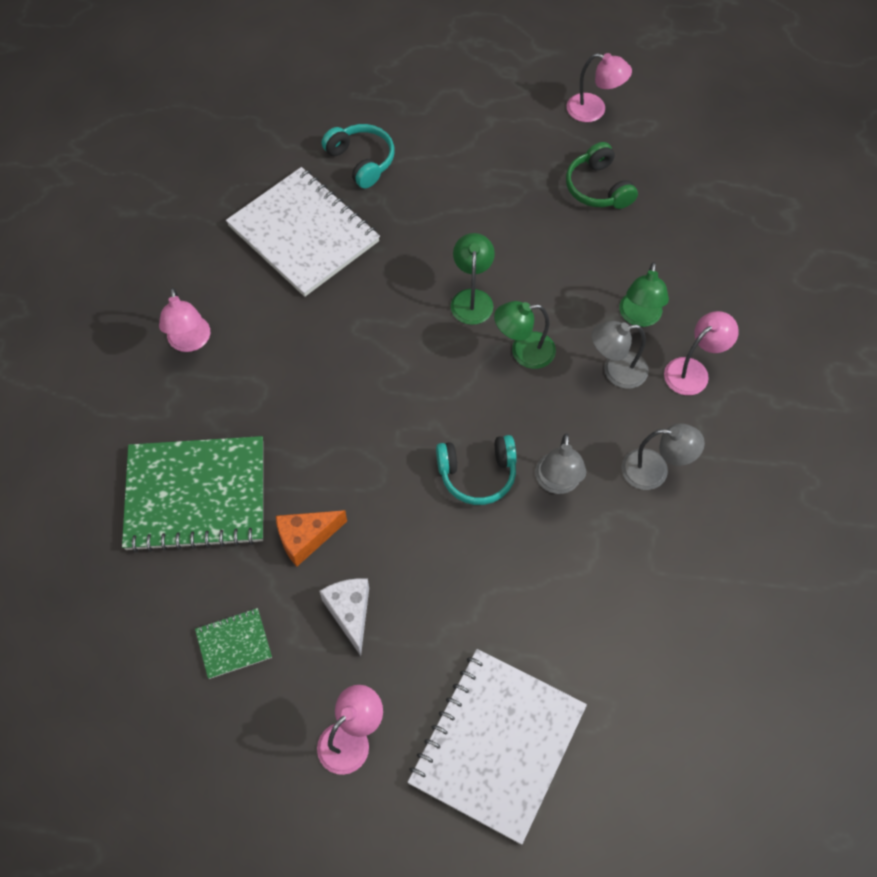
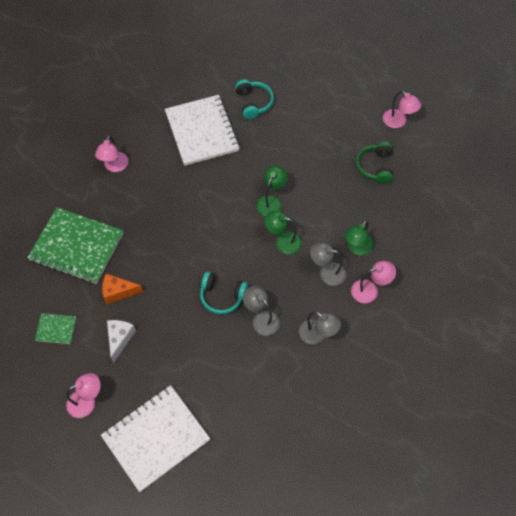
camera: 25 degrees right, 0 degrees up
grey lamp [535,433,587,494] -> grey lamp turned 105 degrees clockwise [243,286,280,336]

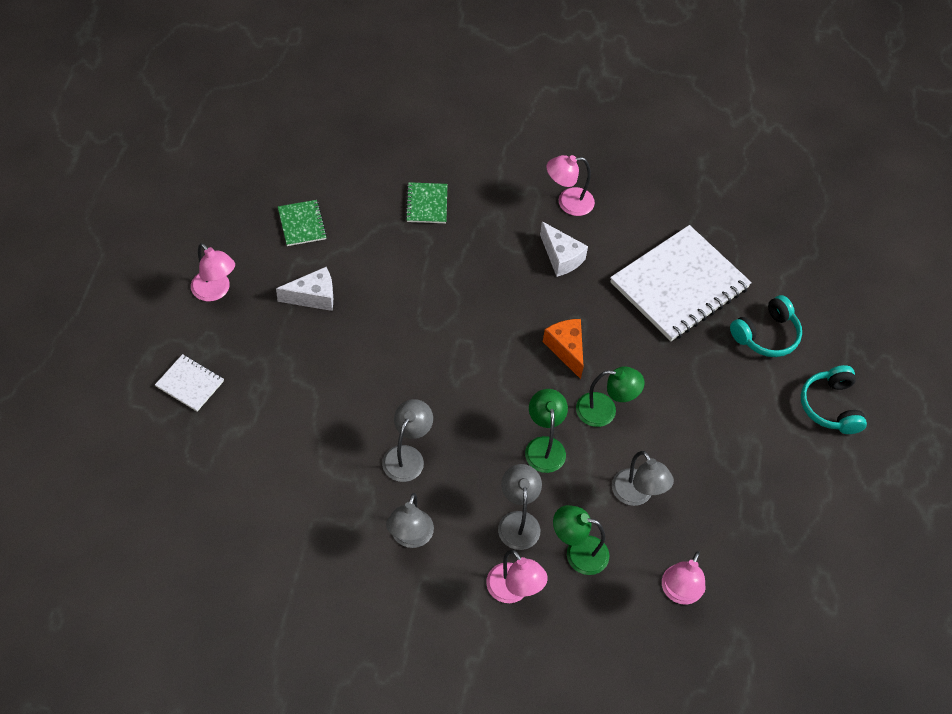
camera: 65 degrees right, 5 degrees down
green notebook [27,207,123,284] -> green notebook [405,182,447,223], size x0.45
white notebook [101,385,210,492] -> white notebook [155,354,224,412], size x0.45
orange cheese [102,274,143,304] -> orange cheese moved to [543,319,584,379]
turquoise headphones [200,271,248,314] -> turquoise headphones moved to [801,365,867,434]
green headphones [356,142,393,184] -> none
pink lamp [383,91,421,128] -> pink lamp moved to [662,551,706,605]
none -> white cheese [540,222,588,277]
none -> grey lamp [612,451,674,506]

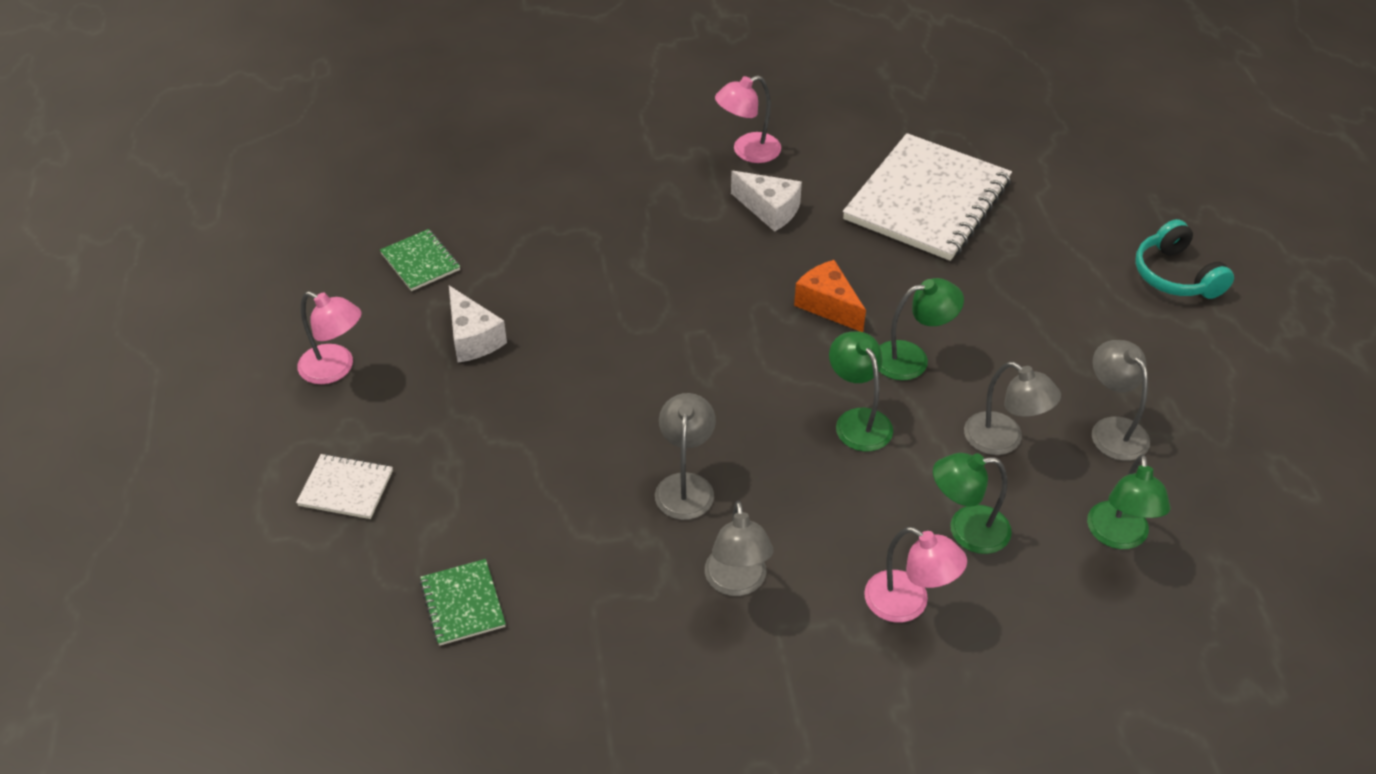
camera: 15 degrees left, 10 degrees down
white cheese [276,267,333,311] -> white cheese turned 90 degrees clockwise [449,286,507,363]
green notebook [405,182,447,223] -> green notebook moved to [420,559,506,646]
grey lamp [498,464,542,550] -> grey lamp moved to [1092,340,1150,461]
pink lamp [662,551,706,605] -> green lamp [1087,454,1171,549]
turquoise headphones [730,295,802,357] -> none

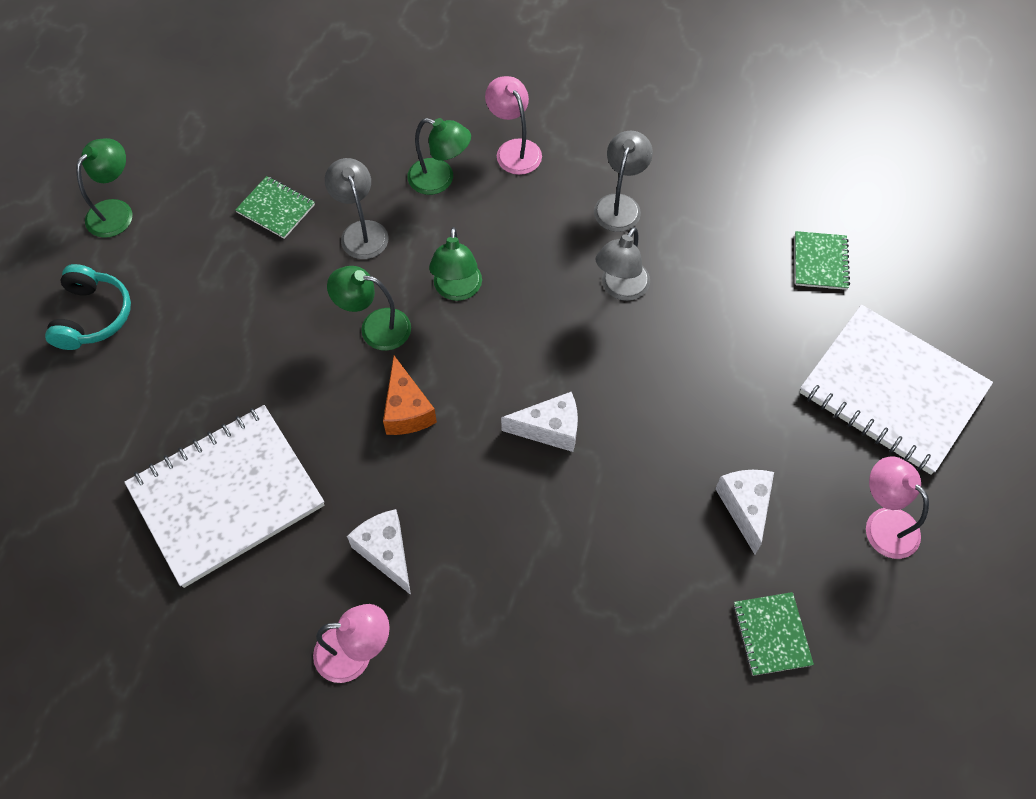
camera: 155 degrees left, 15 degrees up
white notebook [296,454,393,519] -> white notebook [800,305,993,475], size x2.22
green lamp [1087,454,1171,549] -> green lamp moved to [76,138,133,238]
grey lamp [1092,340,1150,461] -> green notebook [235,176,315,239]
none -> white cheese [501,392,578,452]

